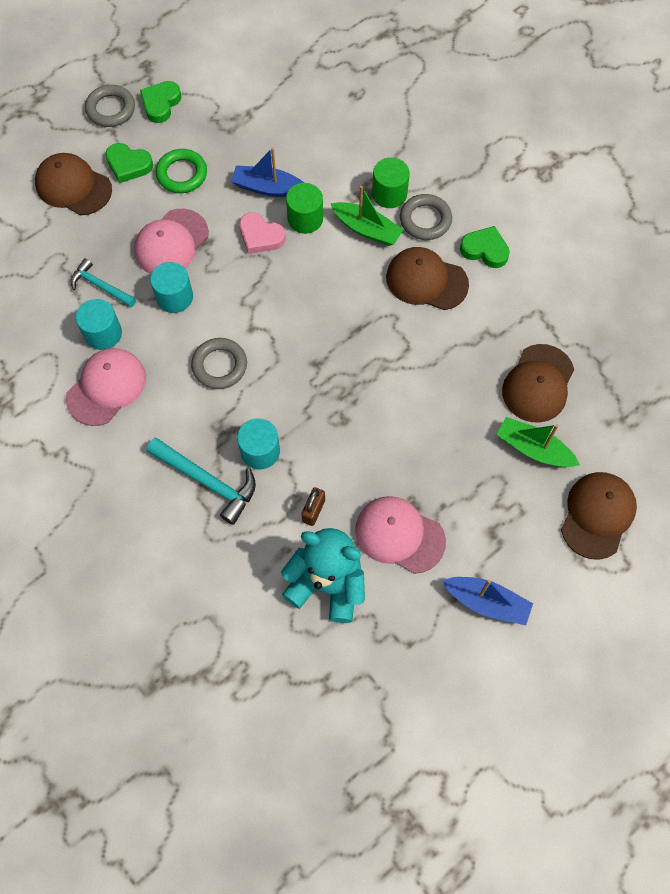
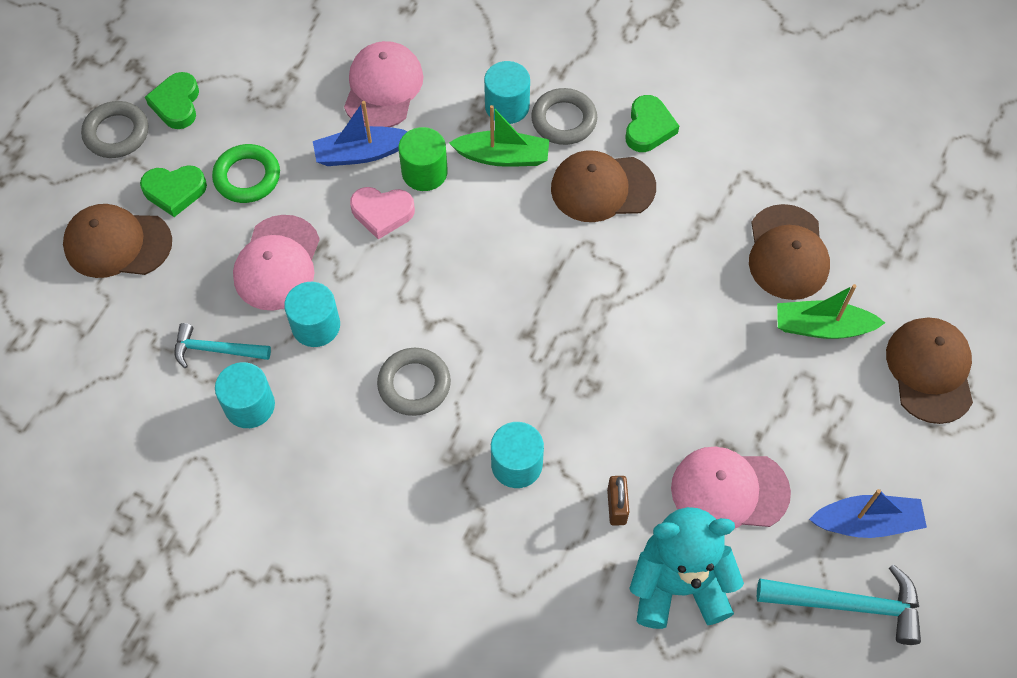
camera: 25 degrees left, 5 degrees down
pink cap [66,348,146,426] -> pink cap moved to [344,41,423,127]
turquoise hammer [147,438,256,525] -> turquoise hammer moved to [757,564,921,645]
green cylinder [372,157,410,208] -> turquoise cylinder [484,61,530,124]
green heart [460,226,510,268] -> green heart turned 105 degrees clockwise [626,95,679,152]

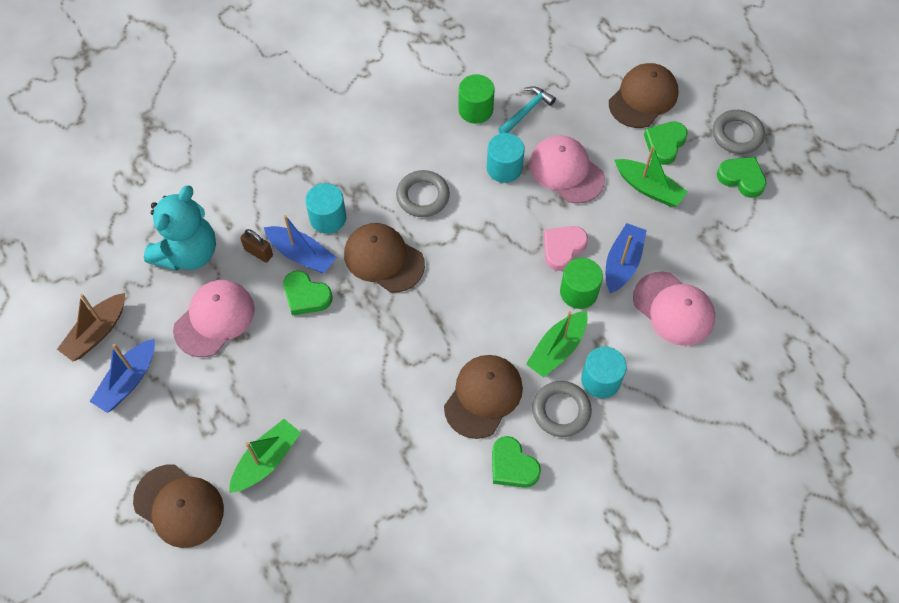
camera: 125 degrees right, 0 degrees up
green ring [212,144,280,203] -> green boat [615,146,688,207]
turquoise cylinder [215,362,275,428] -> green cylinder [458,74,495,124]
brown cap [749,204,830,300] -> brown cap moved to [344,223,425,292]
turquoise hammer [757,564,921,645] -> brown boat [57,293,125,361]
none -> blue boat [264,215,337,273]
none -> green heart [283,271,332,316]

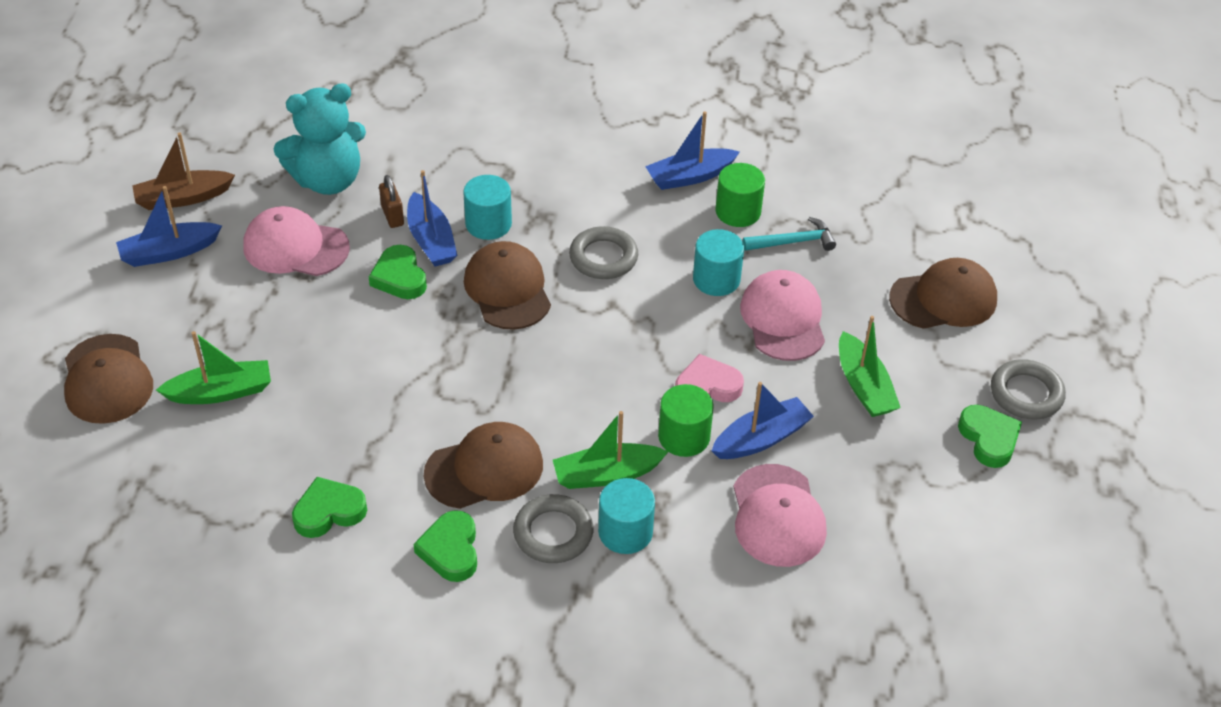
camera: 35 degrees right, 15 degrees down
pink cap [173,280,255,357] -> pink cap turned 150 degrees counterclockwise [243,206,350,276]
green heart [644,122,688,165] -> green heart moved to [292,477,367,538]
none -> blue boat [645,111,740,190]

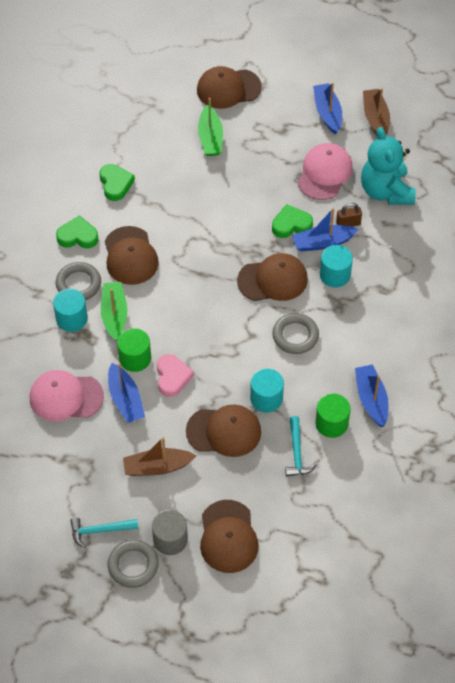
camera: 100 degrees right, 10 degrees up
pink cap [740,270,825,361] -> brown cap [186,404,261,457]
green boat [839,316,901,417] -> brown boat [123,437,197,476]
green heart [958,405,1022,468] -> turquoise hammer [70,518,139,548]
none -> grey cylinder [152,510,188,555]

